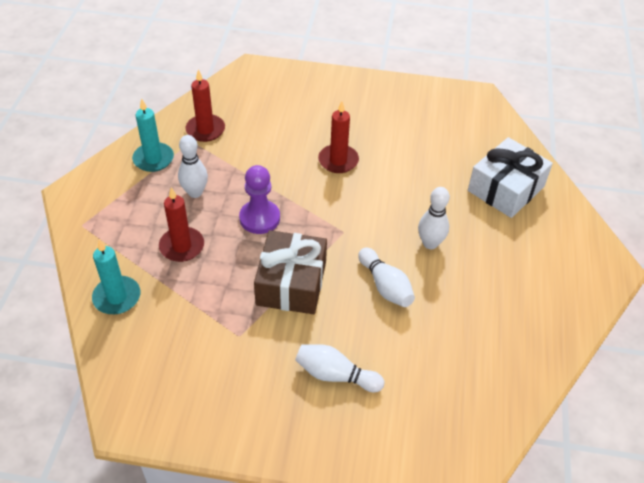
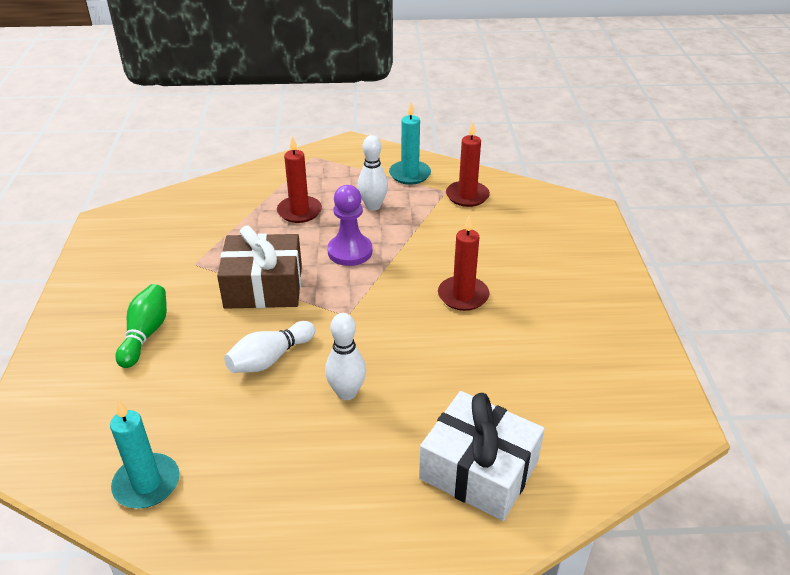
camera: 80 degrees right, 10 degrees down
turquoise candle [92,239,140,314] -> turquoise candle moved to [110,400,180,508]
white bowling pin [295,344,384,392] -> green bowling pin [116,284,167,368]

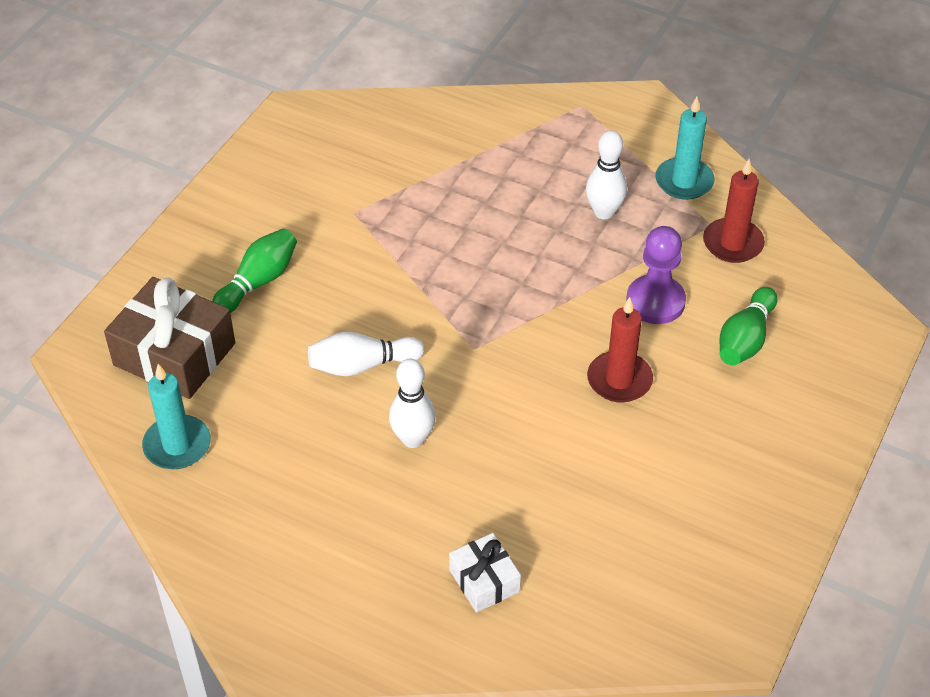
camera: 30 degrees right, 10 degrees up
brown gift [217,226,302,309] -> brown gift moved to [104,277,235,399]
red candle [277,136,322,223] -> none
purple pawn [327,185,372,266] -> purple pawn moved to [626,226,686,324]
white gift [419,391,545,521] -> white gift [449,533,521,613], size x0.55
none -> green bowling pin [720,287,777,366]

